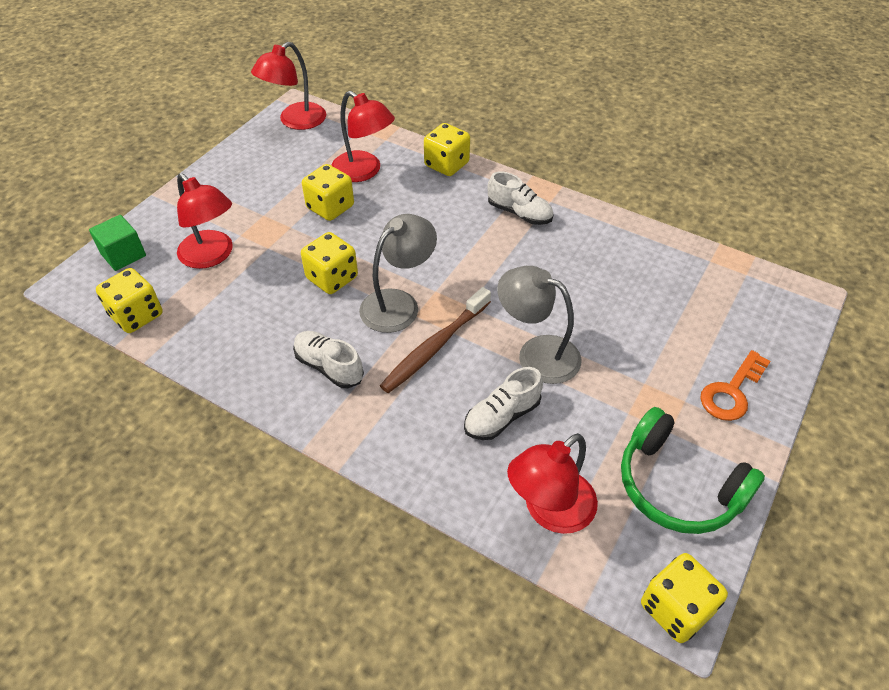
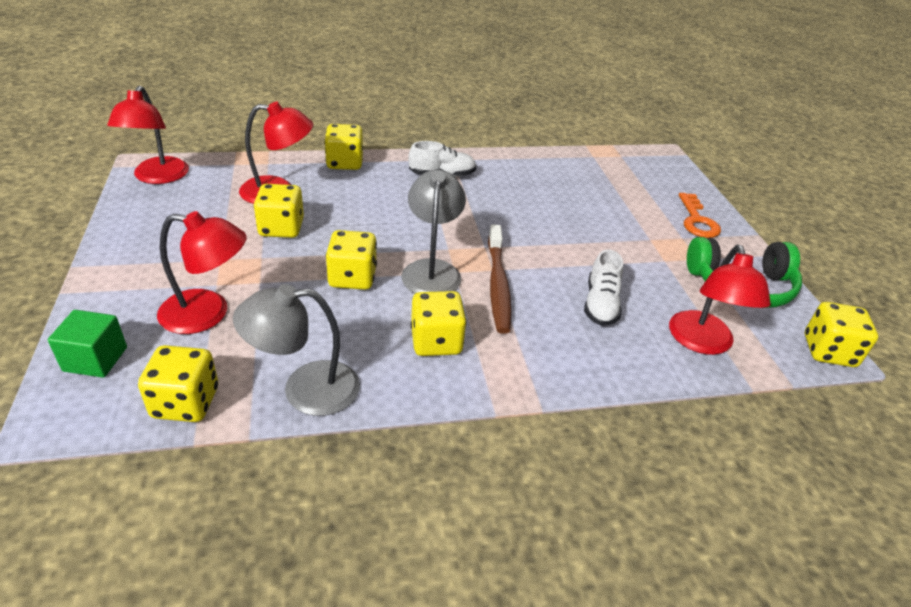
camera: 45 degrees left, 10 degrees down
white shoe [293,331,364,388] -> yellow dice [411,291,467,356]
grey lamp [497,266,581,384] -> grey lamp moved to [233,284,360,416]

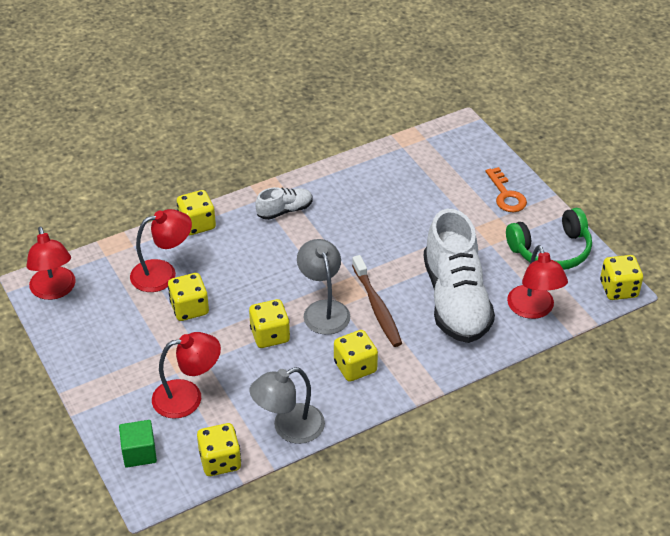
camera: 15 degrees left, 5 degrees up
white shoe [584,250,623,326] -> white shoe [424,209,495,343], size x2.16

